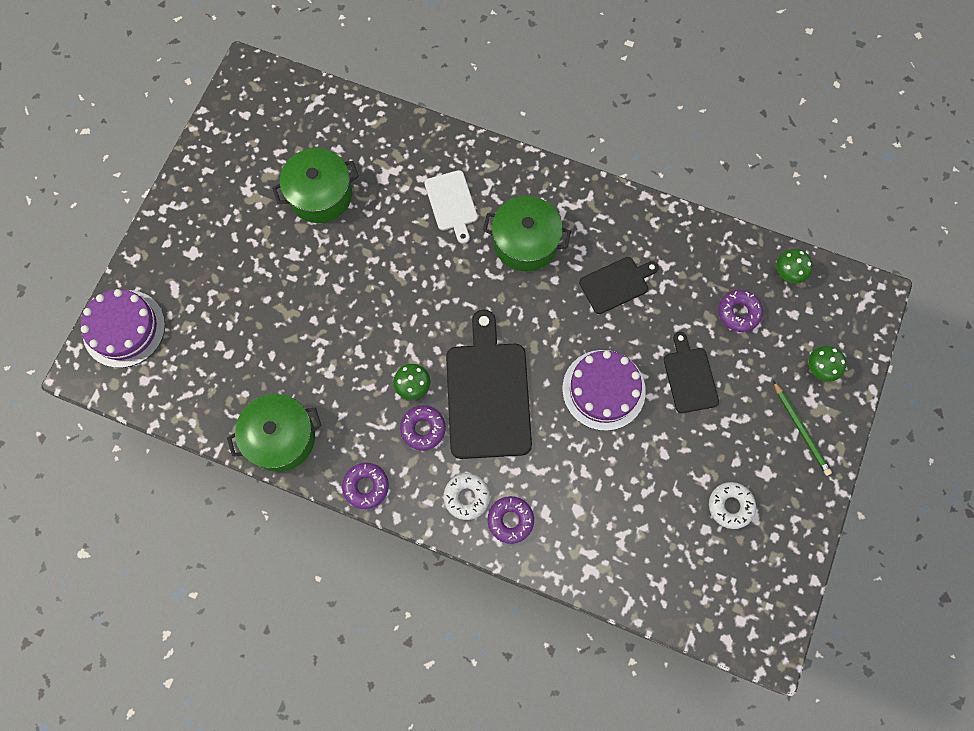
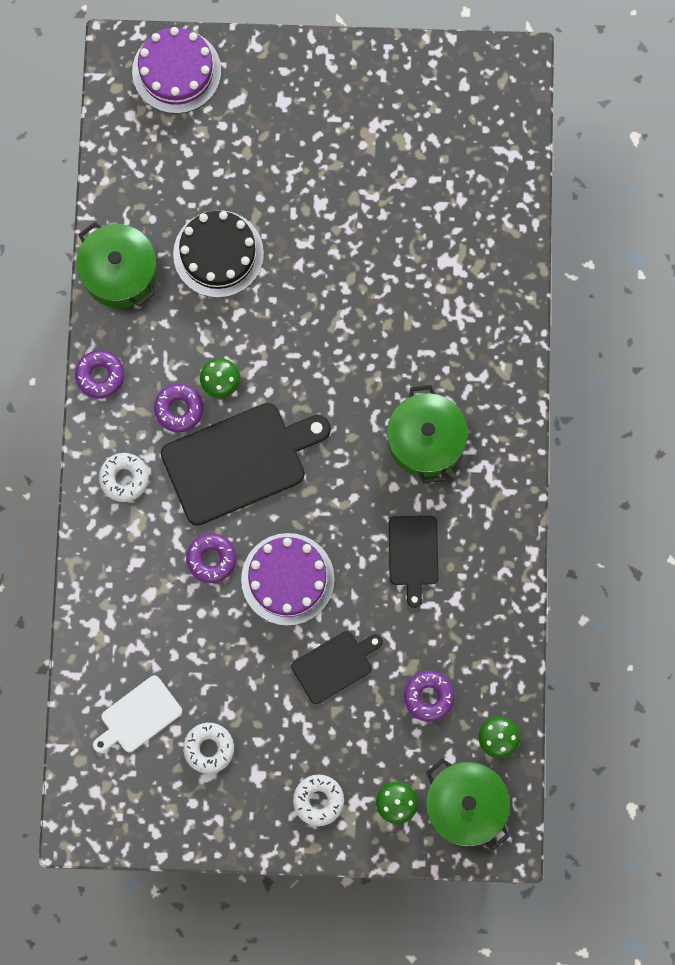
camera: 70 degrees right, 5 degrees up
green pot [272,148,359,223] -> green pot moved to [426,758,510,851]
white cutting board [424,170,478,244] -> white cutting board moved to [93,675,182,753]
purple donut [487,496,534,544] -> purple donut moved to [186,533,236,583]
black cutting board [579,257,659,314] -> black cutting board turned 45 degrees clockwise [389,516,438,608]
green pencil [773,381,832,476] -> white donut [293,774,344,826]
none -> black cake [173,210,264,298]

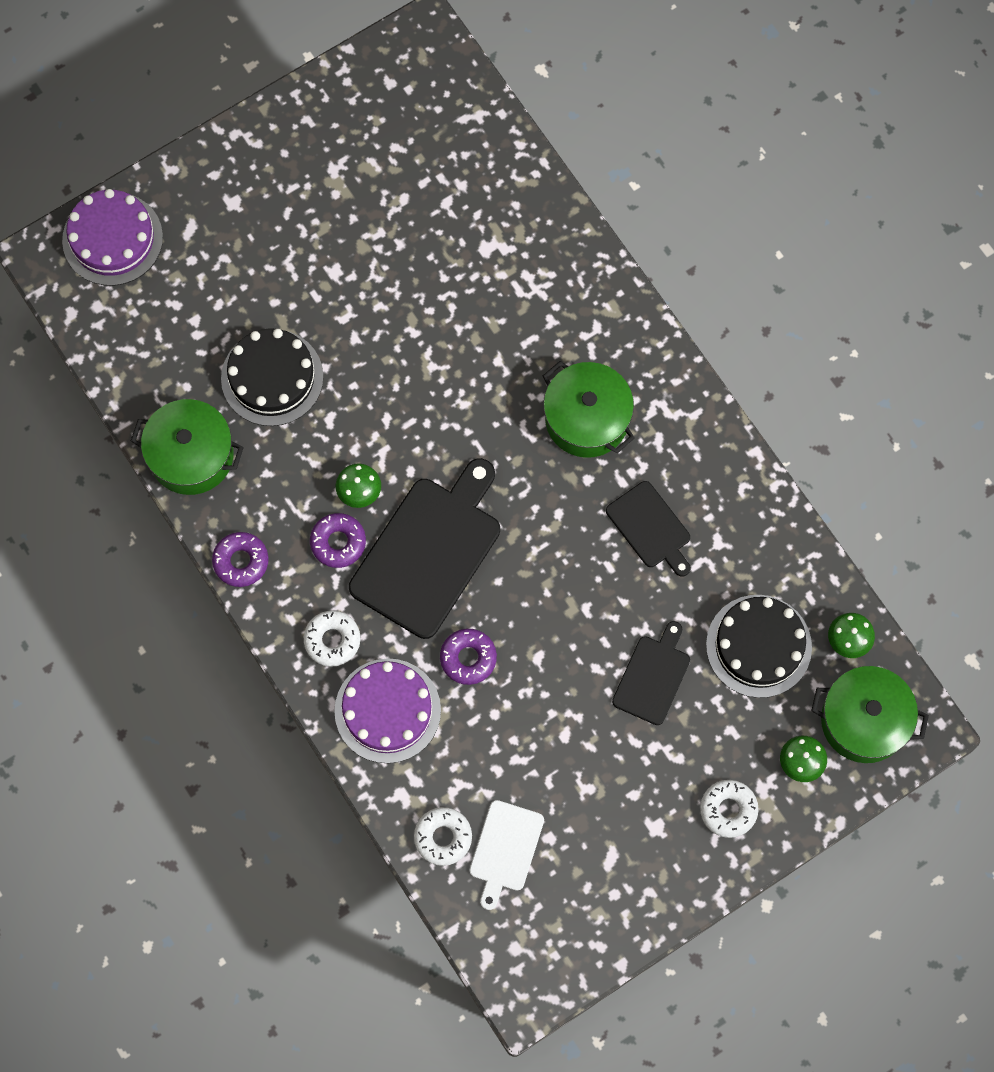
camera: 35 degrees left, 5 degrees down
white donut [183,723,234,774] -> white donut moved to [414,807,472,866]
purple cake [241,533,335,626] -> purple cake moved to [334,658,441,763]
purple donut [404,671,455,722] -> black cake [706,595,812,698]

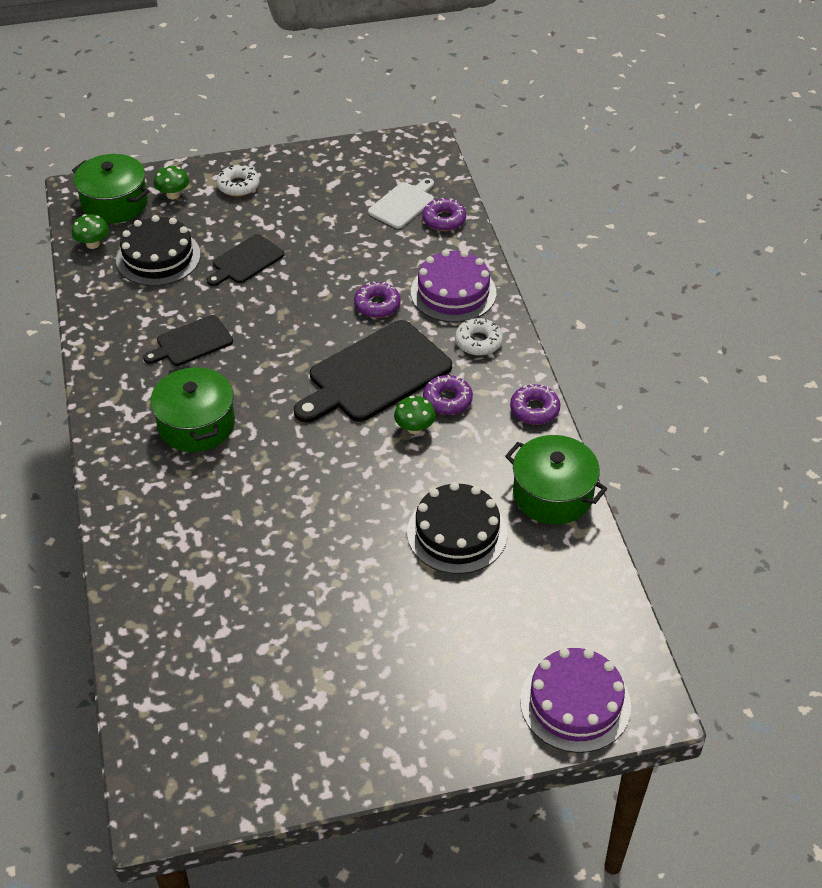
camera: 160 degrees left, 25 degrees down
white donut [414,807,472,866] -> purple donut [422,198,466,231]
black cutting board [606,481,690,577] -> black cutting board turned 105 degrees counterclockwise [143,315,233,366]

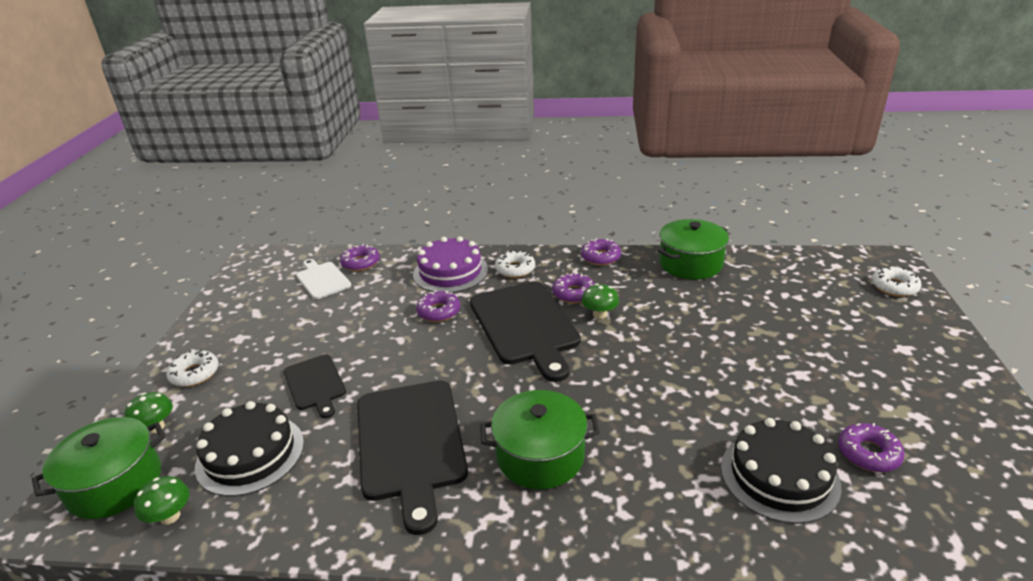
camera: 70 degrees left, 15 degrees down
black cutting board [143,315,233,366] -> black cutting board [357,380,468,535], size x1.84
black cake [407,482,507,574] -> black cake moved to [721,418,842,524]
purple cake [520,648,631,753] -> white donut [872,265,922,297]
none -> purple donut [838,423,905,472]

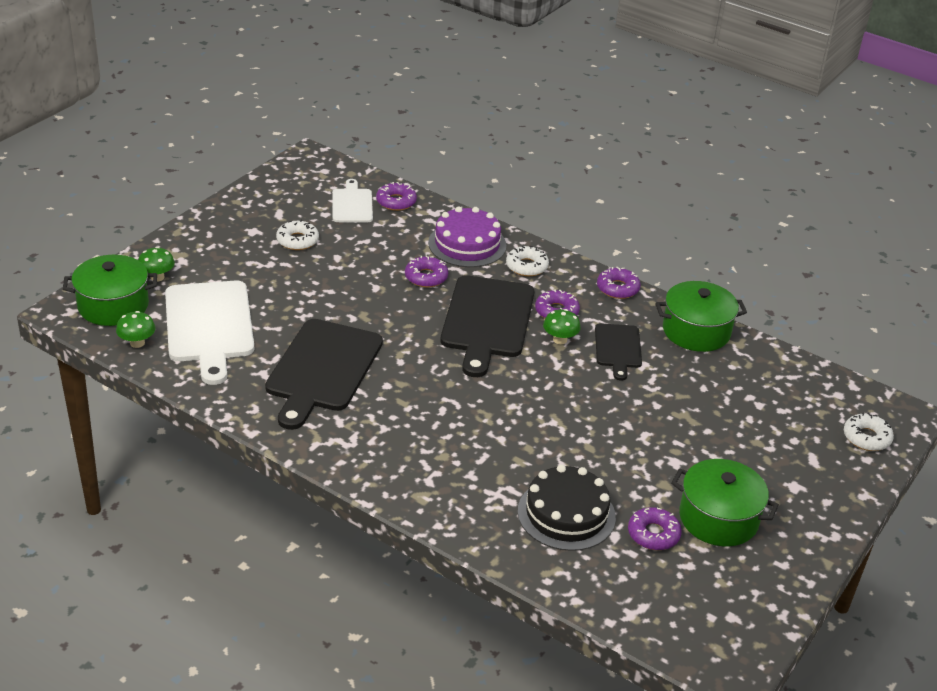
camera: 25 degrees right, 5 degrees up
white donut [166,350,219,387] -> white donut moved to [276,220,319,250]
black cake [195,401,304,496] -> white cutting board [165,280,254,385]
black cutting board [284,354,346,418] -> black cutting board moved to [595,323,642,381]
green pot [480,390,600,489] -> green pot moved to [671,459,779,546]

